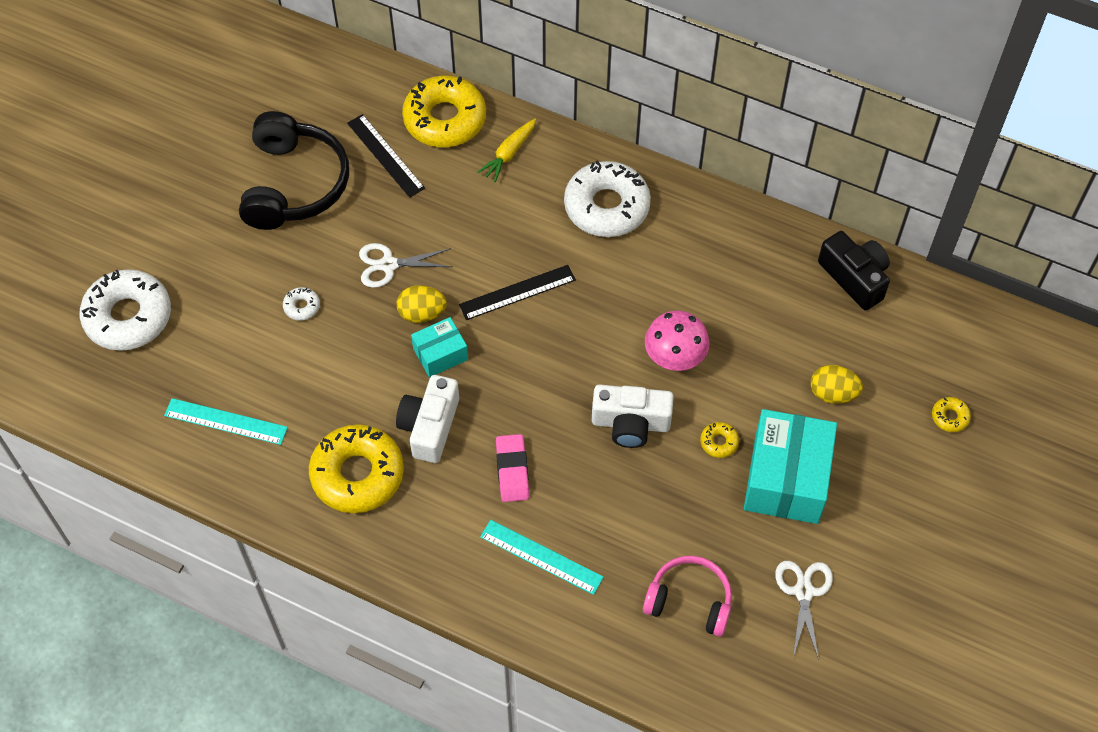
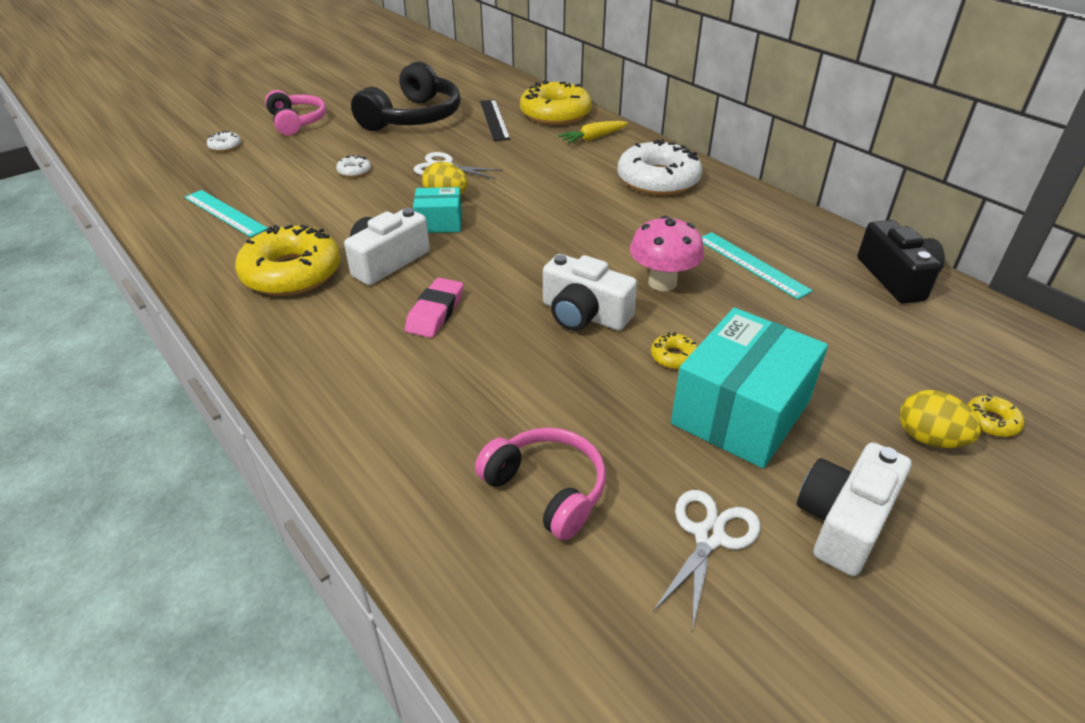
camera: 25 degrees right, 20 degrees down
white donut [80,269,171,351] -> white donut [207,131,241,152], size x0.41
black ruler [459,265,576,320] -> none
turquoise ruler [480,520,604,595] -> turquoise ruler moved to [702,232,813,300]
yellow egg [811,365,863,404] -> yellow egg moved to [900,390,982,448]
none -> pink headphones [265,90,326,136]
none -> white camera [797,442,912,576]

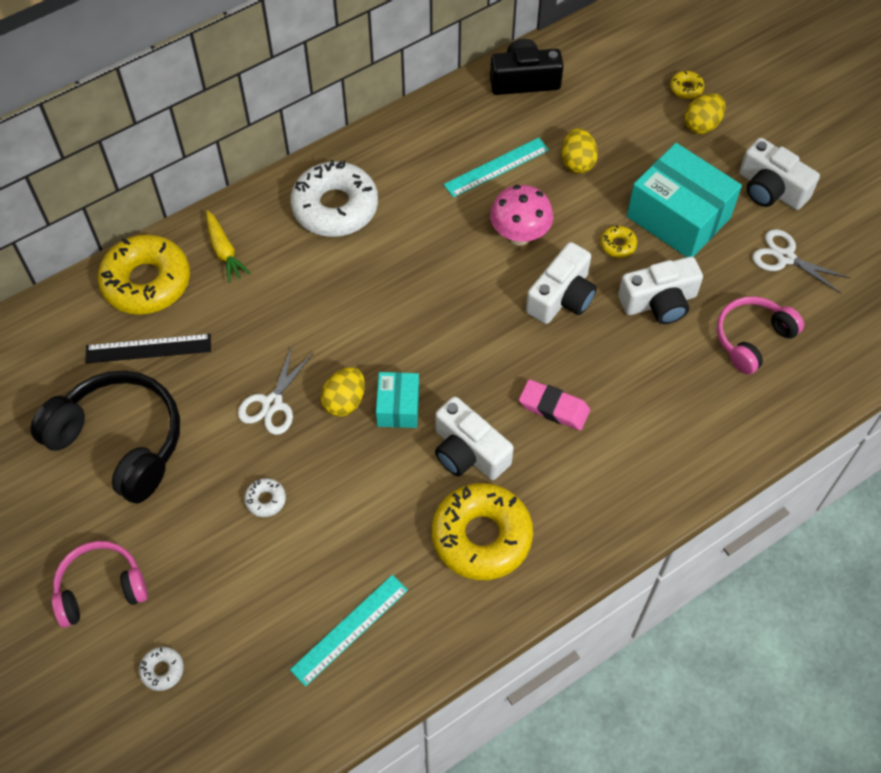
camera: 85 degrees left, 20 degrees up
none -> yellow egg [562,128,598,174]
none -> white camera [618,256,703,324]

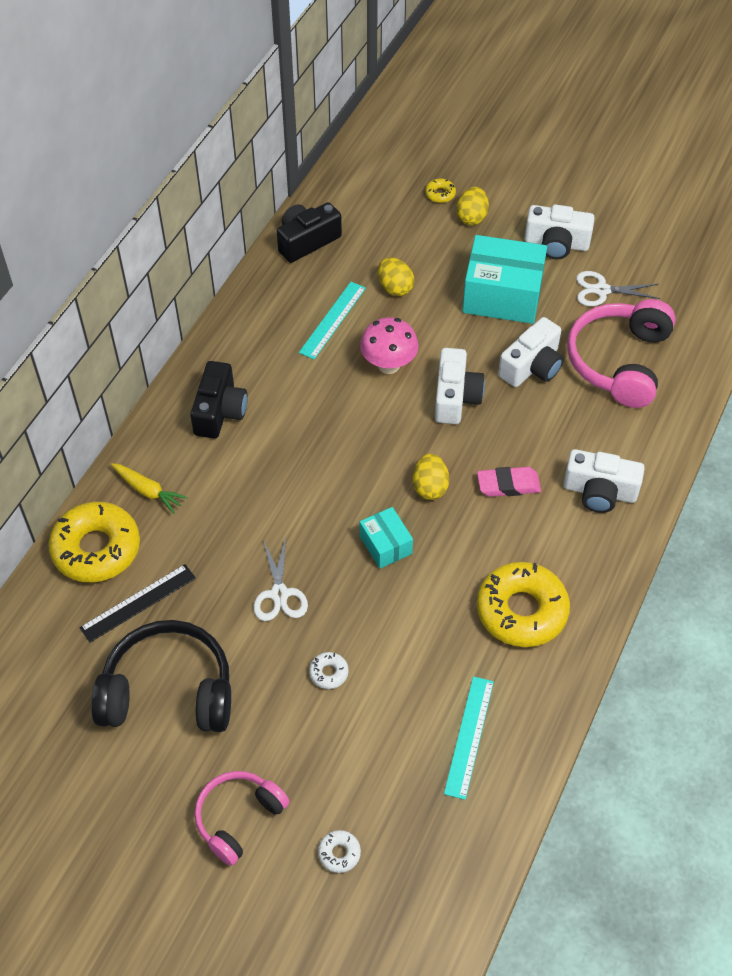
camera: 30 degrees left, 5 degrees down
white donut [291,160,378,237] -> black camera [190,361,248,438]
yellow egg [321,367,365,417] -> yellow egg moved to [413,453,449,500]
white camera [435,396,514,480] -> white camera moved to [563,449,645,513]
yellow donut [600,225,637,258] -> none
pink headphones [716,296,804,374] -> pink headphones [567,299,676,408], size x1.60

